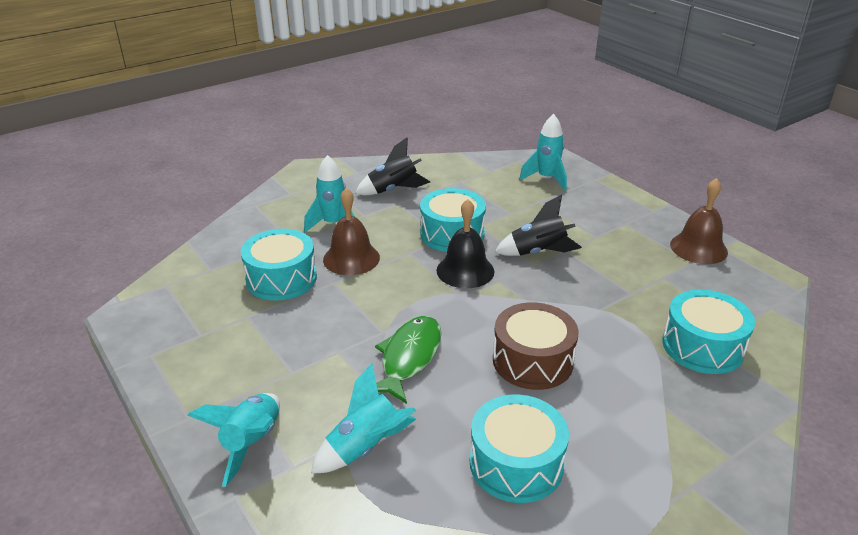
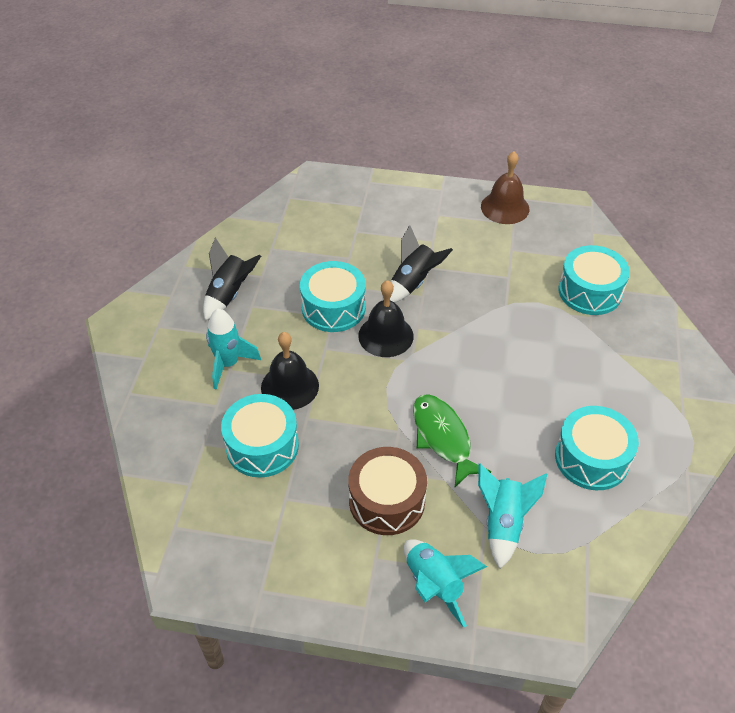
camera: 45 degrees left, 15 degrees up
brown bell [323,188,380,275] -> black bell [261,332,319,410]
brown drum [493,302,579,390] -> brown drum moved to [348,447,427,535]
turquoise rocket [519,114,567,191] -> none

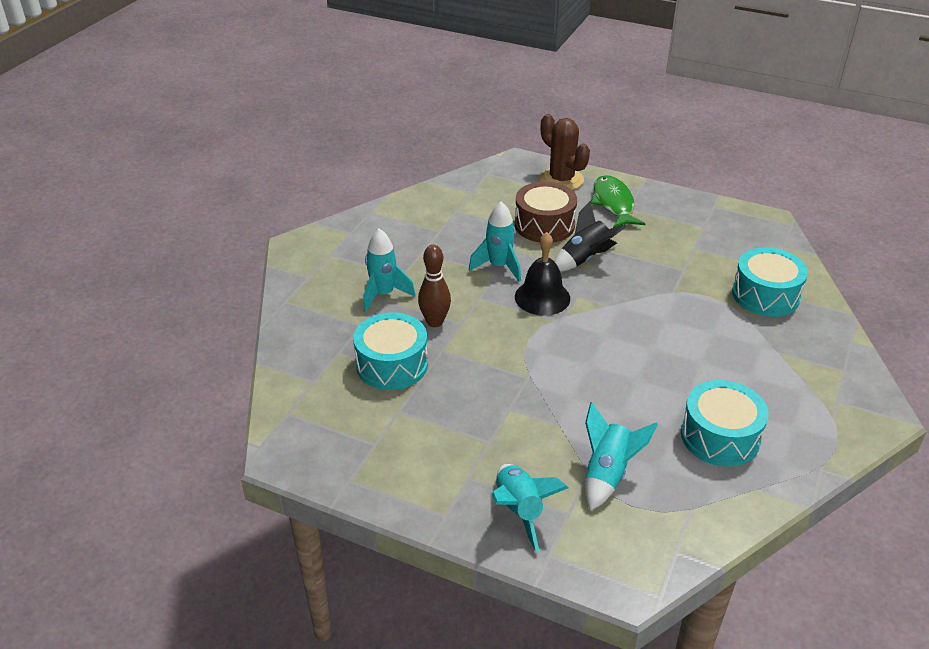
camera: 15 degrees right, 10 degrees down
black rocket [203,237,261,320] -> none
black bell [261,332,319,410] -> brown bowling pin [418,245,451,327]
turquoise drum [300,261,366,332] -> turquoise rocket [469,202,521,282]
brown drum [348,447,427,535] -> brown drum moved to [515,182,577,243]
green fish [413,394,491,488] -> green fish moved to [591,175,646,228]
brown bell [481,151,529,224] -> none
none -> brown cactus [540,114,590,190]

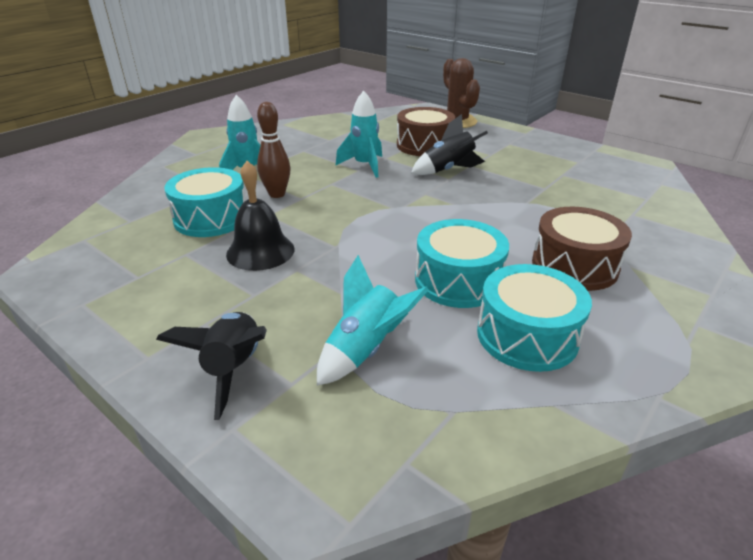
camera: 15 degrees right, 5 degrees down
turquoise rocket [492,464,568,551] -> black rocket [156,312,267,420]
black bell [515,232,570,316] -> black bell moved to [226,161,294,271]
green fish [591,175,646,228] -> none
turquoise drum [732,247,808,317] -> turquoise drum moved to [415,219,509,308]
none -> brown drum [532,207,632,291]

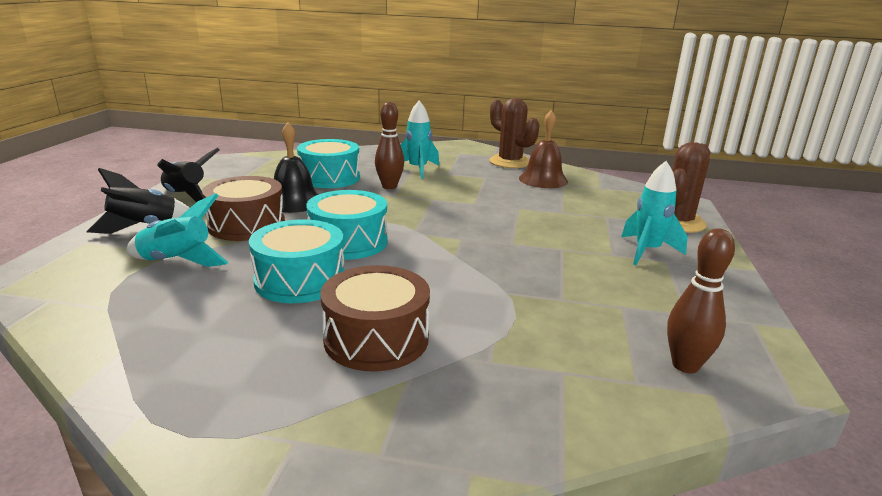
camera: 60 degrees right, 10 degrees down
turquoise rocket [336,91,382,178] -> turquoise rocket moved to [621,161,688,266]
brown drum [397,107,455,156] -> brown drum moved to [202,176,285,241]
black rocket [411,114,488,175] -> black rocket moved to [157,148,219,202]
turquoise drum [477,264,592,372] -> turquoise drum moved to [306,190,388,260]
none -> brown cactus [489,98,539,168]
none -> brown bell [519,110,568,188]
none -> brown bowling pin [667,228,735,373]

